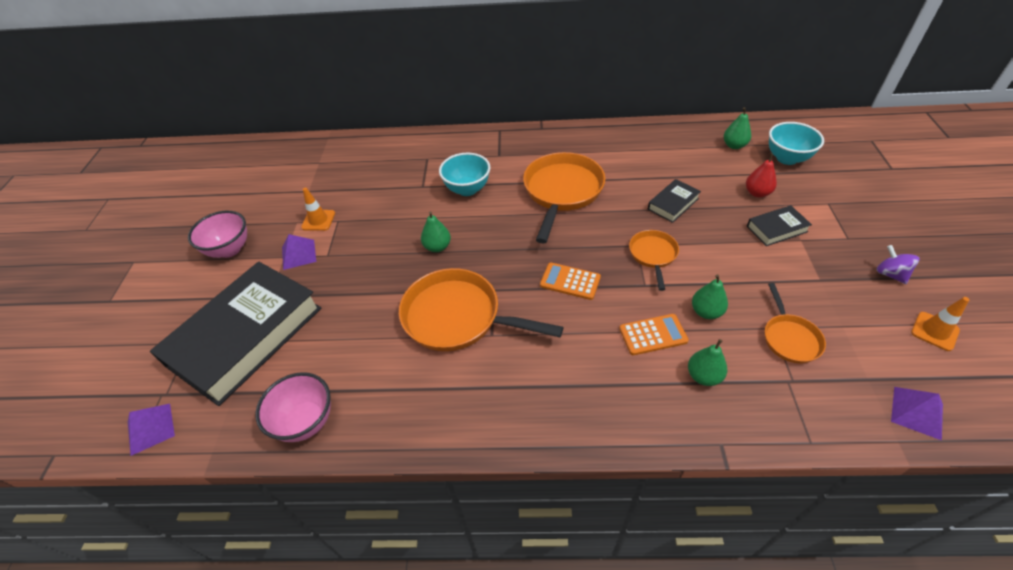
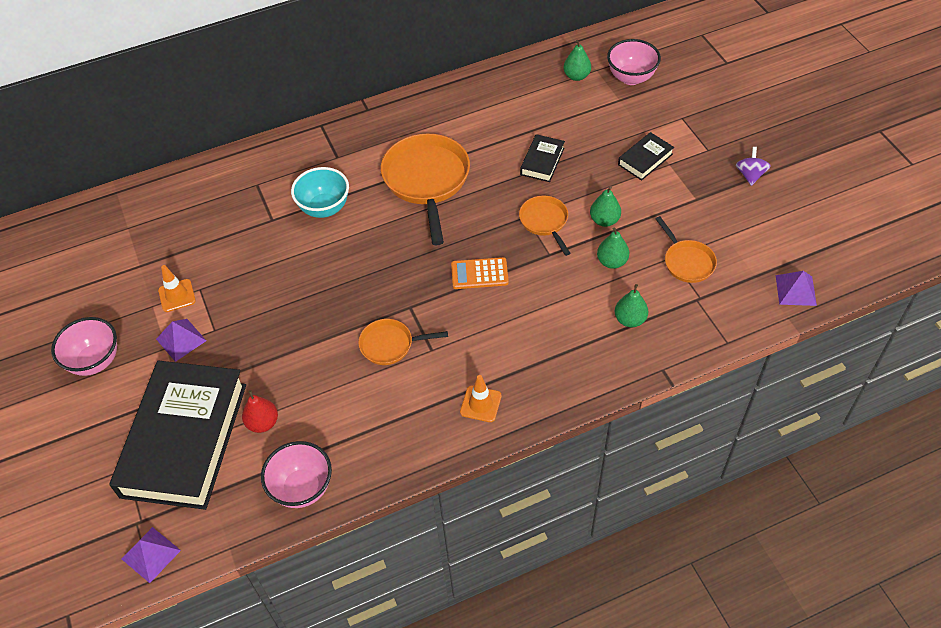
camera: 25 degrees left, 5 degrees up
orange pan [399,268,563,351] -> orange pan [358,319,448,365], size x0.53
green pear [421,211,451,252] -> green pear moved to [590,186,621,227]
orange calculator [619,314,689,355] -> none
red pear [746,153,777,197] -> red pear moved to [242,390,278,433]
turquoise bowl [769,122,824,165] -> pink bowl [607,39,661,85]
purple spinning top [876,245,919,284] -> purple spinning top turned 60 degrees clockwise [736,147,771,186]
orange traffic cone [911,297,969,351] -> orange traffic cone moved to [460,375,502,422]

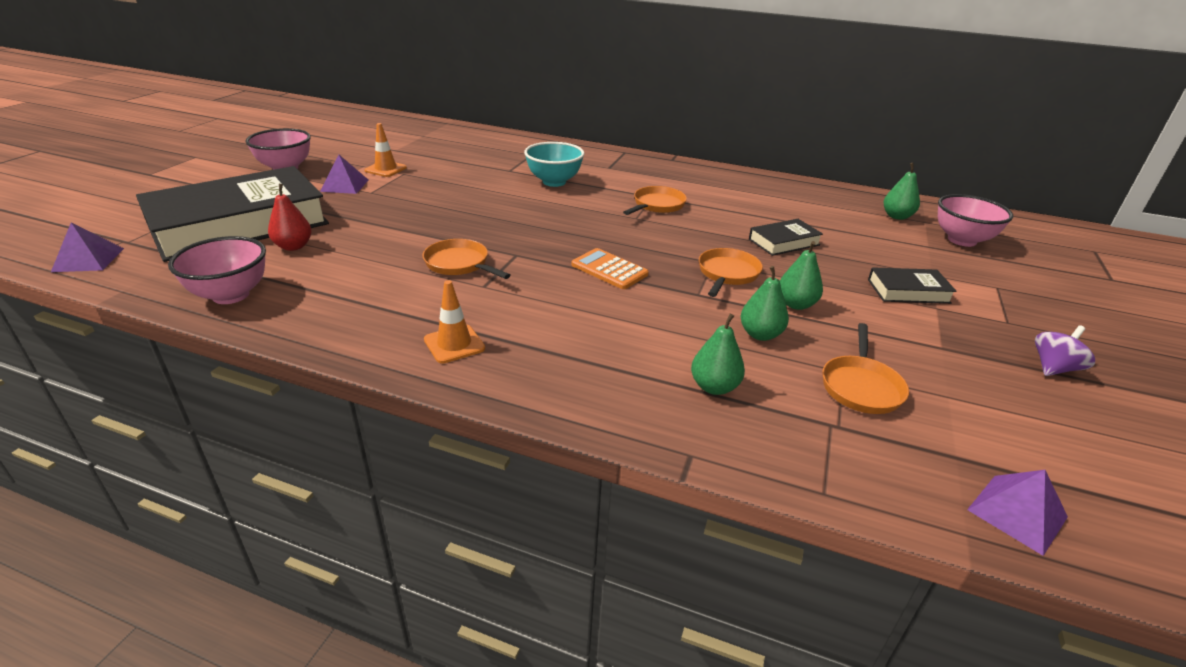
camera: 40 degrees right, 20 degrees down
orange pan [381,134,470,246] -> orange pan [623,186,687,215], size x0.53

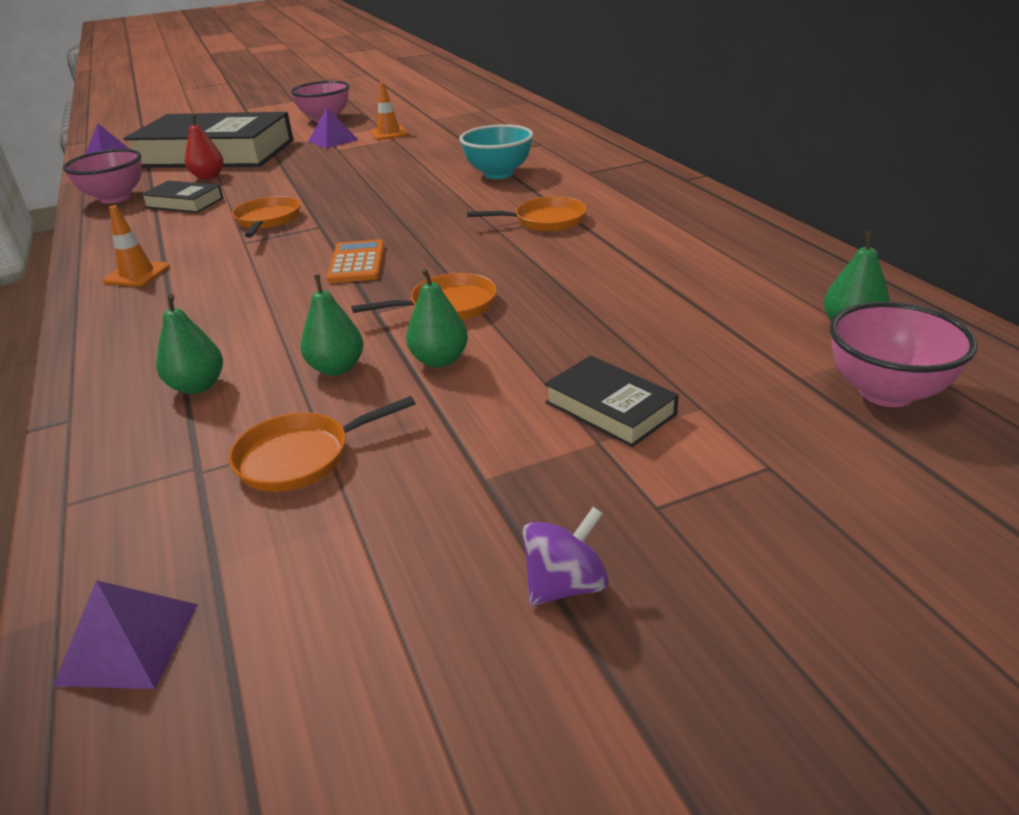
camera: 50 degrees right, 0 degrees up
black book [749,219,823,256] -> black book moved to [140,181,223,213]
purple spinning top [1035,325,1095,376] -> purple spinning top turned 45 degrees counterclockwise [523,507,609,606]

